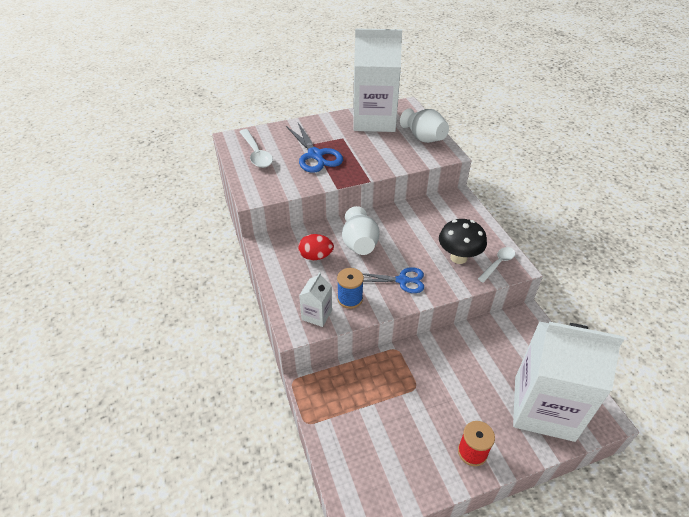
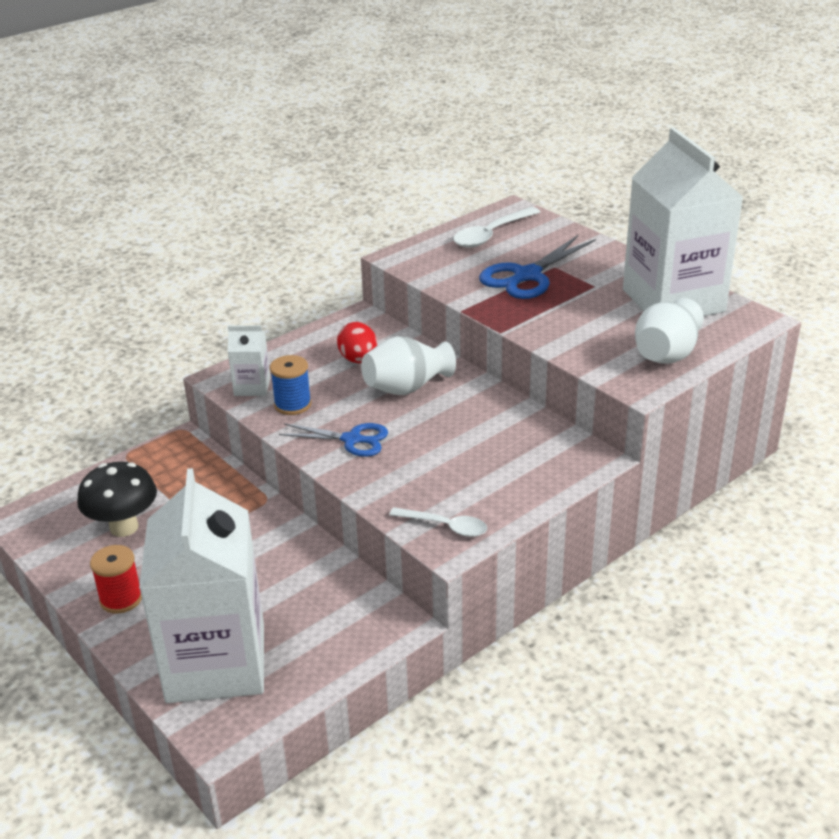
camera: 70 degrees right, 10 degrees down
blue scissors [362,267,424,293] -> blue scissors turned 60 degrees counterclockwise [279,423,388,457]
black mushroom [439,219,487,264] -> black mushroom moved to [77,462,157,537]

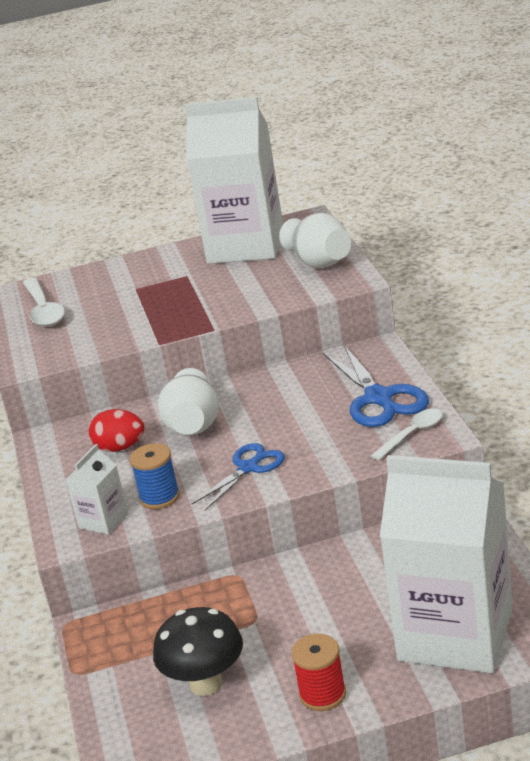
camera: 60 degrees left, 5 degrees down
blue scissors [479,235,596,299] -> blue scissors moved to [323,345,429,427]

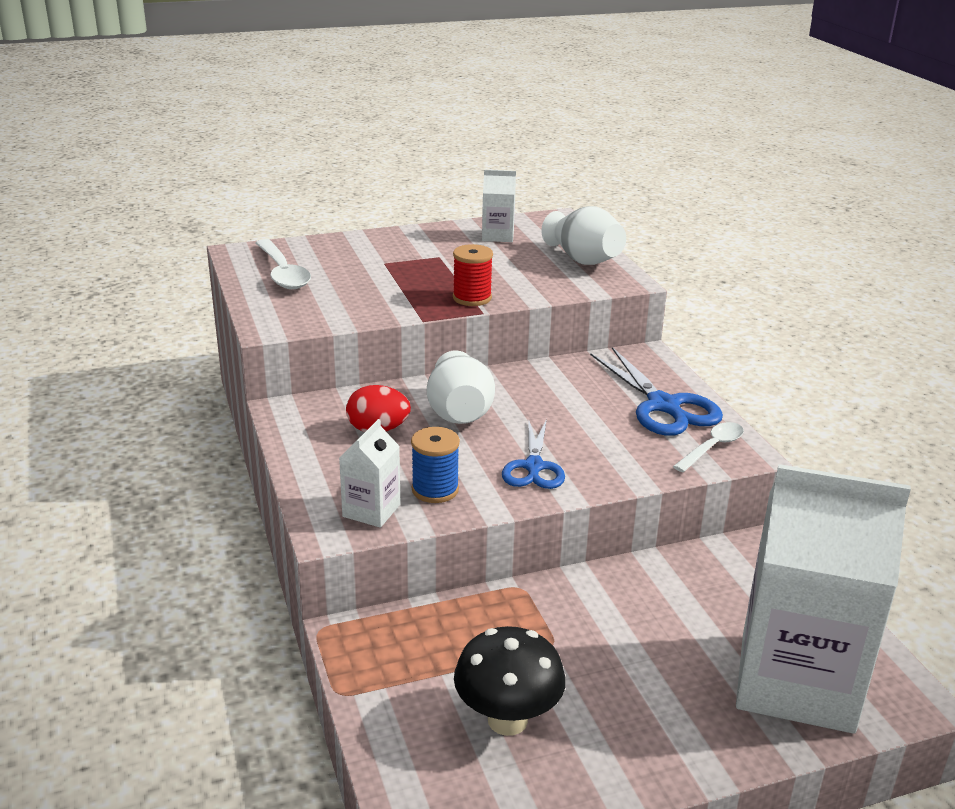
camera: 10 degrees left, 0 degrees up
white carton [185,97,283,264] -> white carton [482,170,516,242], size x0.42
blue scissors [192,443,285,511] -> blue scissors turned 150 degrees clockwise [502,419,565,489]
red spool [291,634,346,711] -> red spool moved to [453,244,493,306]

